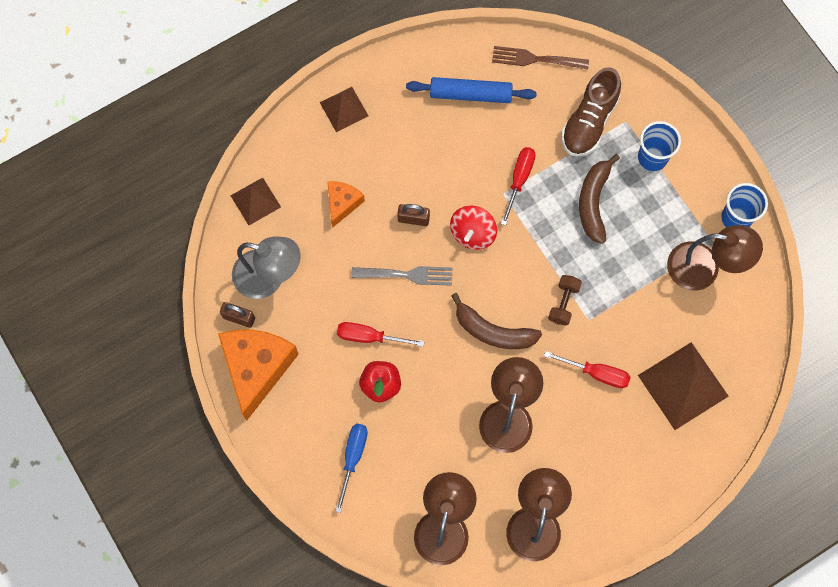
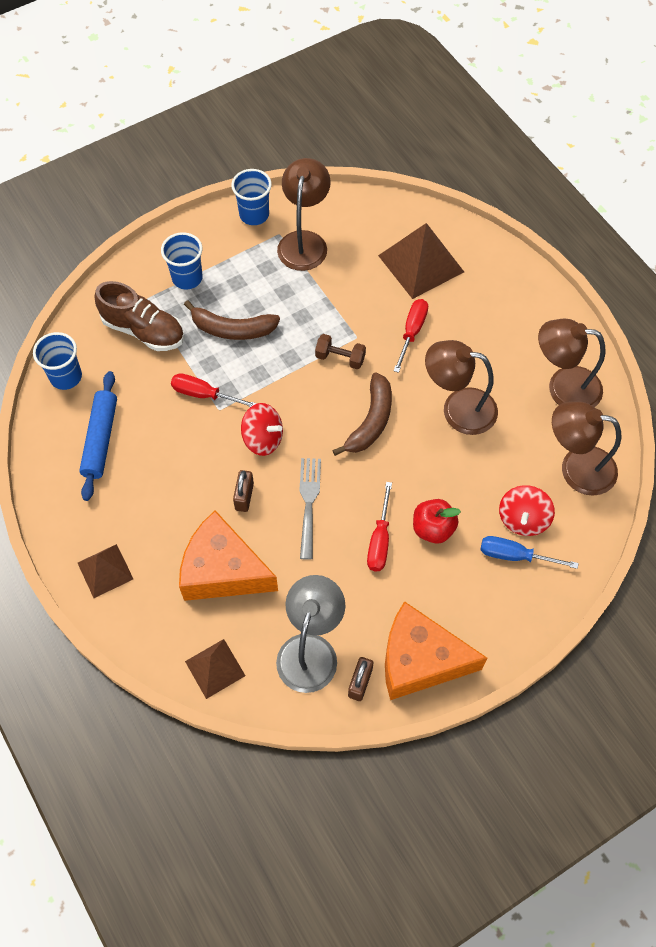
camera: 90 degrees left, 10 degrees down
orange cheese [327,181,365,228] -> orange cheese [179,510,278,601], size x1.91
brown fork [492,46,589,70] -> blue cup [33,332,82,390]
none -> red spinning top [499,485,555,536]

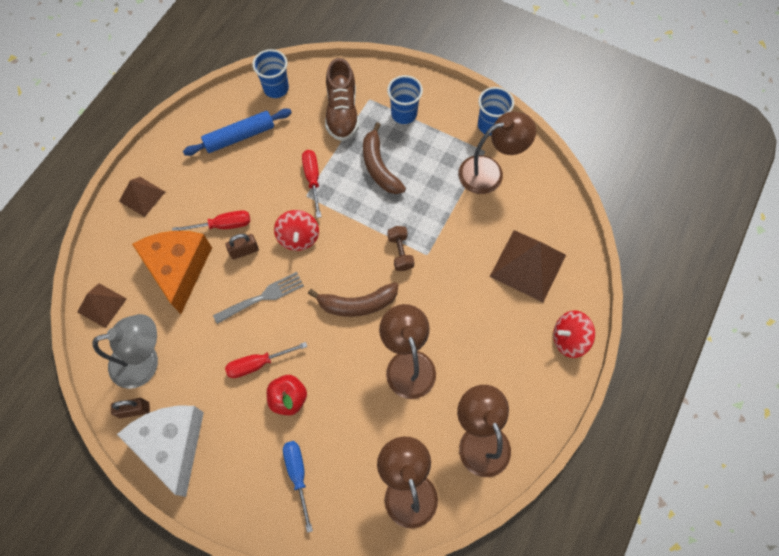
camera: 60 degrees right, 5 degrees up
orange cheese [385,601,488,700] -> white cheese [117,406,204,497]
red screwdriver [394,299,428,373] -> red screwdriver moved to [172,210,250,231]
red spinning top [499,485,555,536] -> red spinning top moved to [553,311,595,358]

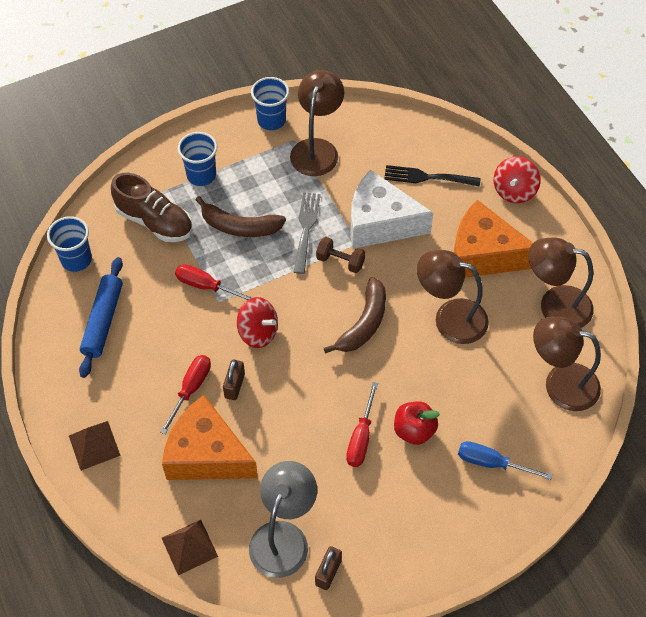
camera: 55 degrees left, 10 degrees down
white cheese [117,406,204,497] -> white cheese moved to [350,170,433,249]
grey fork [213,272,304,324] -> grey fork moved to [294,192,321,274]
brown pyramid [490,230,566,302] -> black fork [384,165,480,187]
none -> orange cheese [454,200,533,278]

